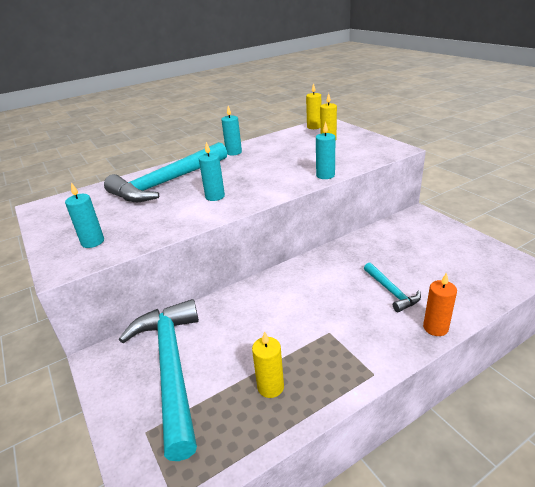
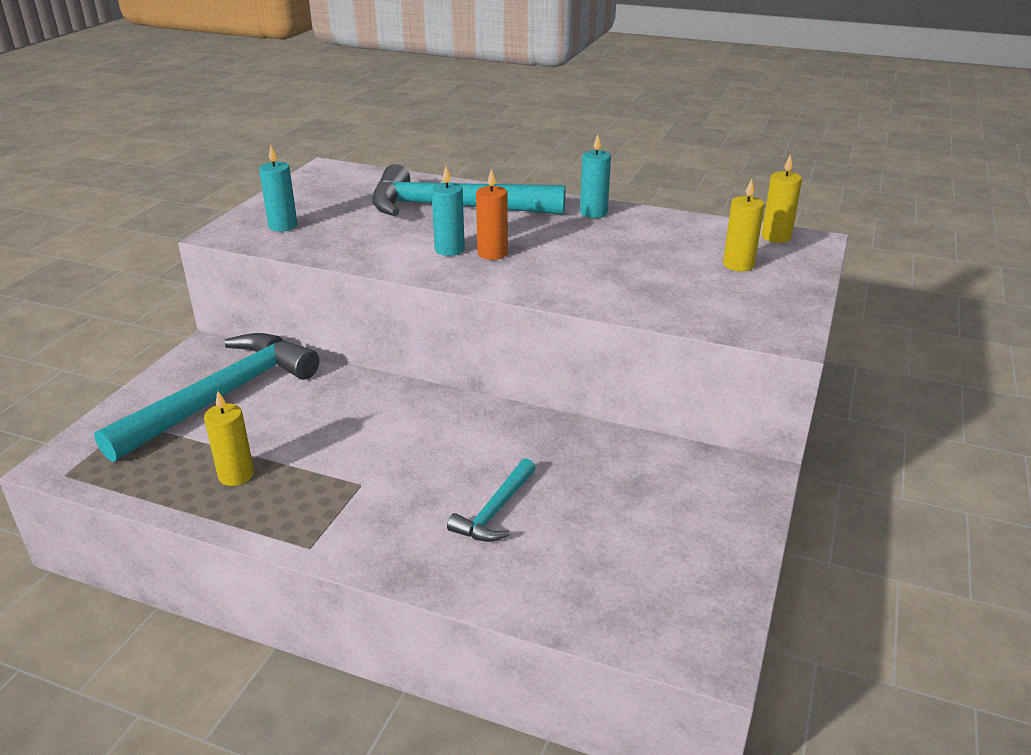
camera: 50 degrees right, 0 degrees up
turquoise candle [316,121,335,179] -> none
orange candle [423,272,457,336] -> orange candle moved to [476,169,508,260]

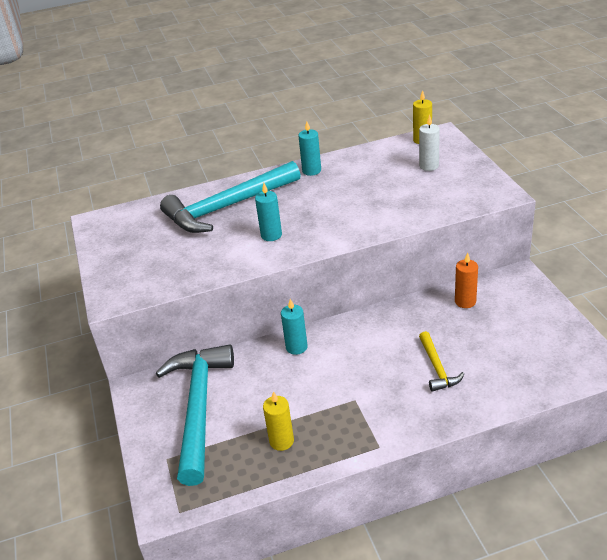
camera: 35 degrees left, 5 degrees up
turquoise candle [259,146,297,232] -> turquoise candle moved to [281,299,308,355]
turquoise hammer [447,458,536,542] -> yellow hammer [419,331,464,392]
orange candle [476,169,508,260] -> orange candle moved to [455,253,478,308]
yellow candle [723,179,765,272] -> white candle [419,114,440,171]

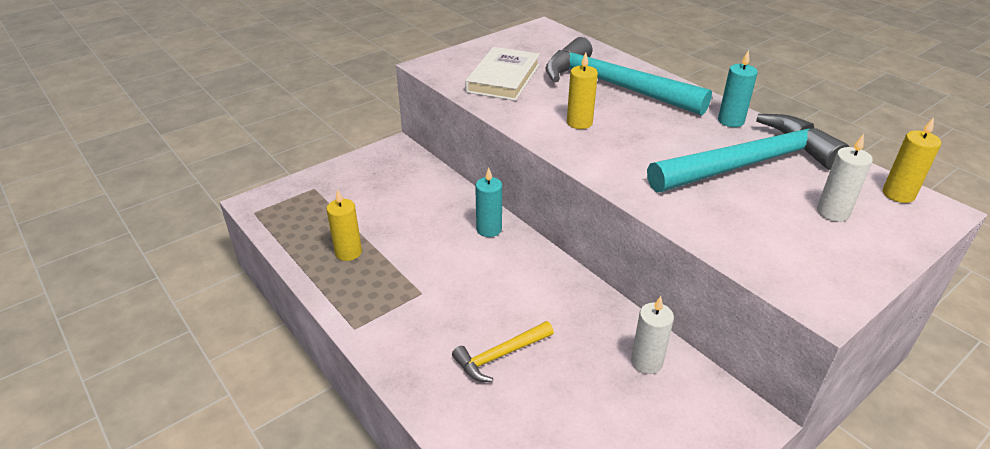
camera: 65 degrees right, 0 degrees up
turquoise hammer [156,345,234,486] -> turquoise hammer moved to [647,114,849,193]
turquoise candle [255,183,282,241] -> yellow candle [567,53,598,129]
orange candle [455,253,478,308] -> white candle [631,296,674,374]
none -> white book [465,47,540,101]

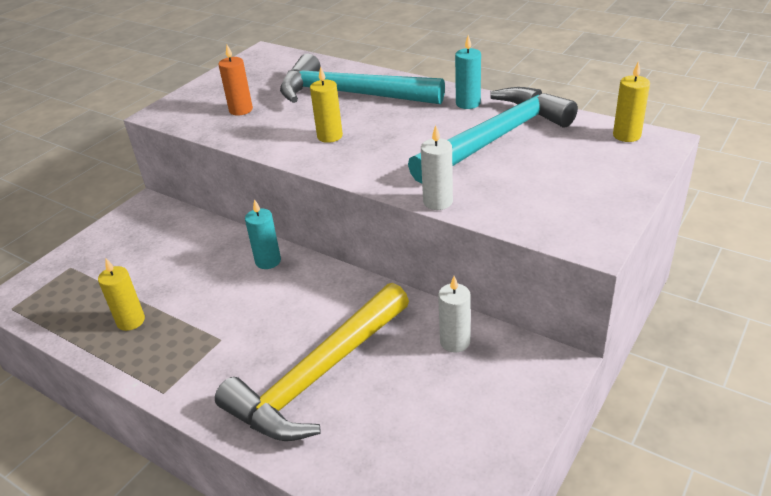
camera: 15 degrees left, 0 degrees up
yellow hammer [452,321,554,382] -> yellow hammer [215,283,409,441], size x2.14
white book [465,47,540,101] -> orange candle [218,45,253,116]
white candle [817,134,873,222] -> white candle moved to [421,125,453,210]

